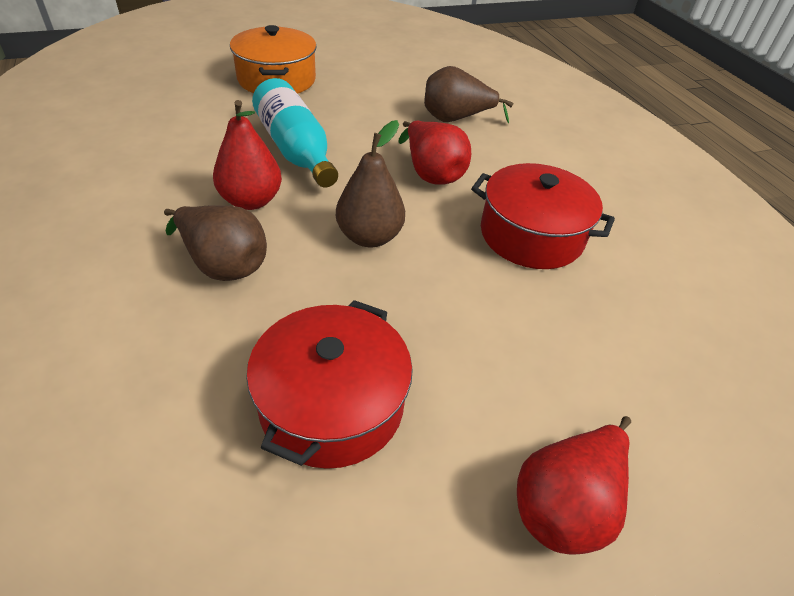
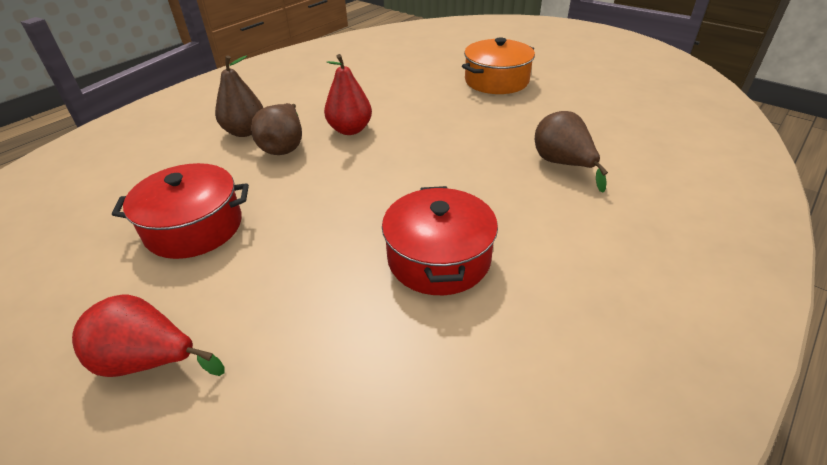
camera: 65 degrees right, 5 degrees down
turquoise bottle [252,78,338,187] -> none
brown pear [336,120,405,247] -> brown pear moved to [215,55,263,137]
red pear [399,121,471,185] -> none

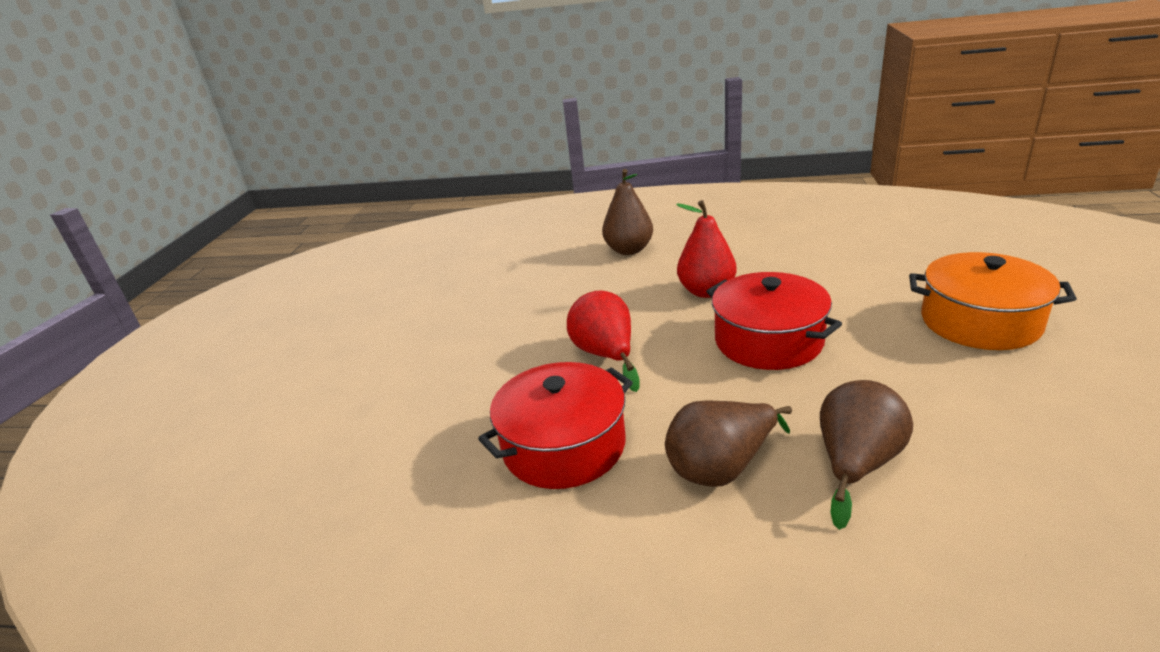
camera: 60 degrees right, 10 degrees down
red pear [72,295,225,377] -> red pear moved to [567,291,640,392]
red pot [112,163,249,259] -> red pot moved to [706,272,842,370]
brown pear [251,103,302,155] -> brown pear moved to [665,400,792,487]

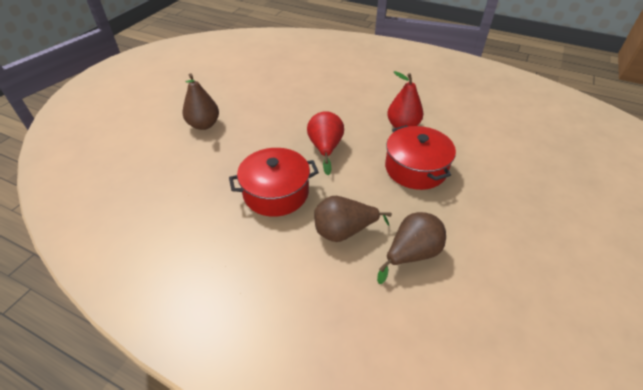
camera: 15 degrees right, 15 degrees up
brown pear [602,169,653,255] -> brown pear moved to [182,73,219,130]
orange pot [909,252,1077,350] -> none

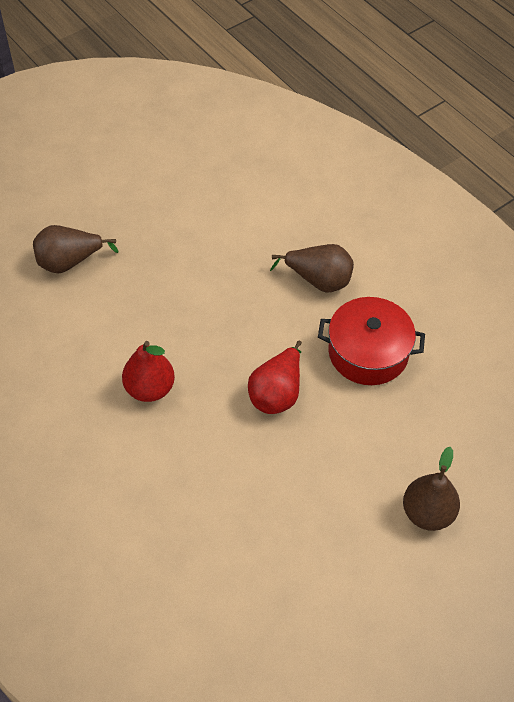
camera: 155 degrees left, 10 degrees up
brown pear [377,212,446,284] -> brown pear moved to [33,225,119,274]
red pot [385,125,456,190] -> none

